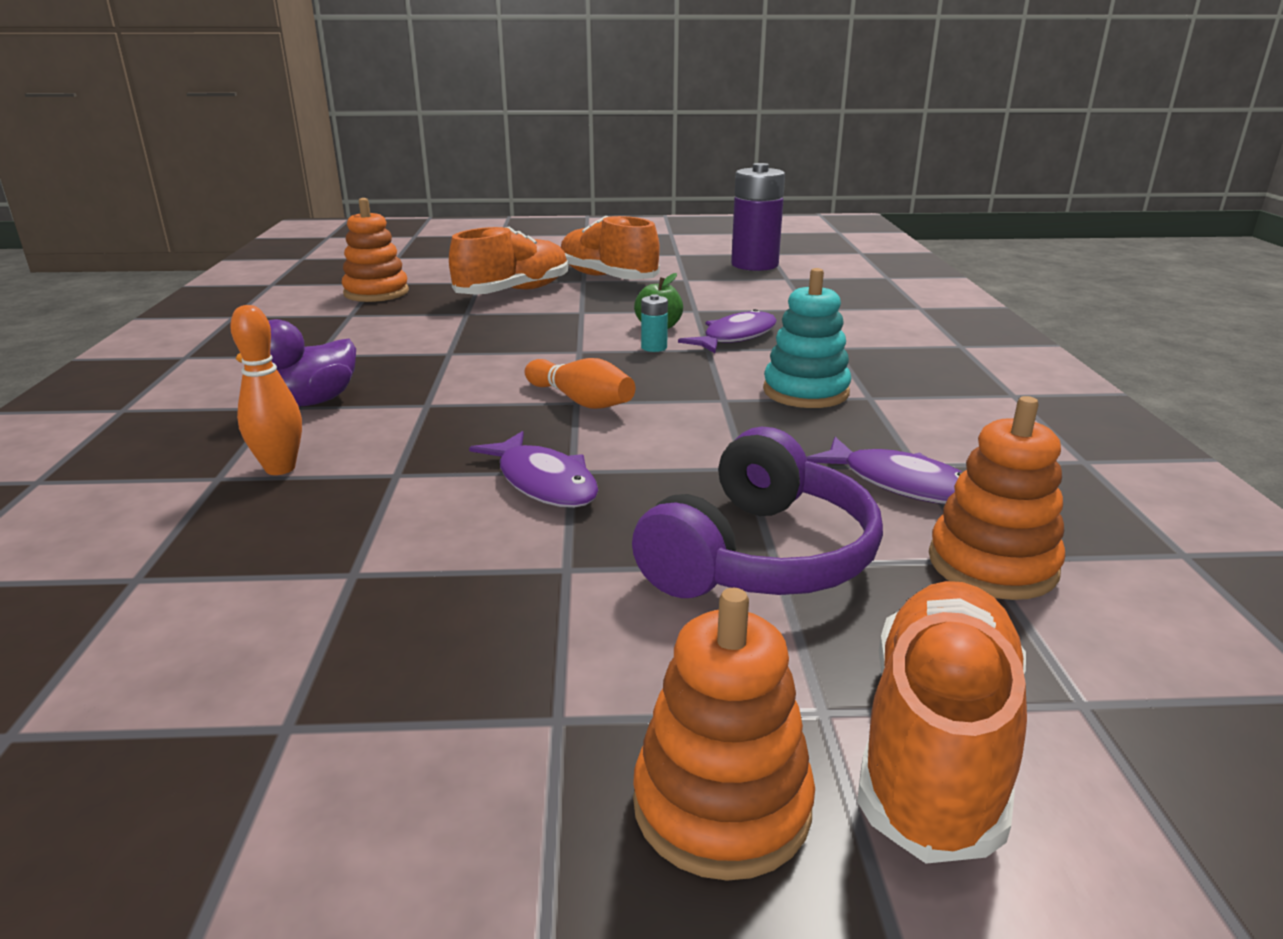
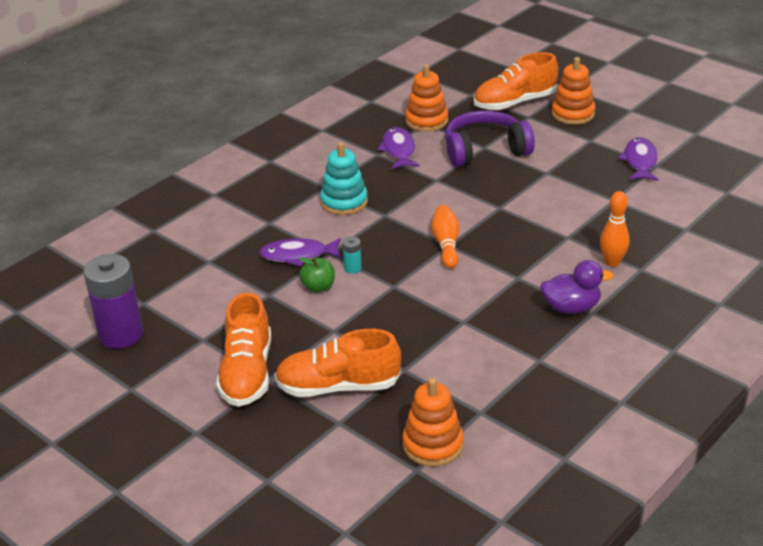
camera: 135 degrees left, 10 degrees up
purple fish [469,431,599,508] -> purple fish moved to [618,137,659,181]

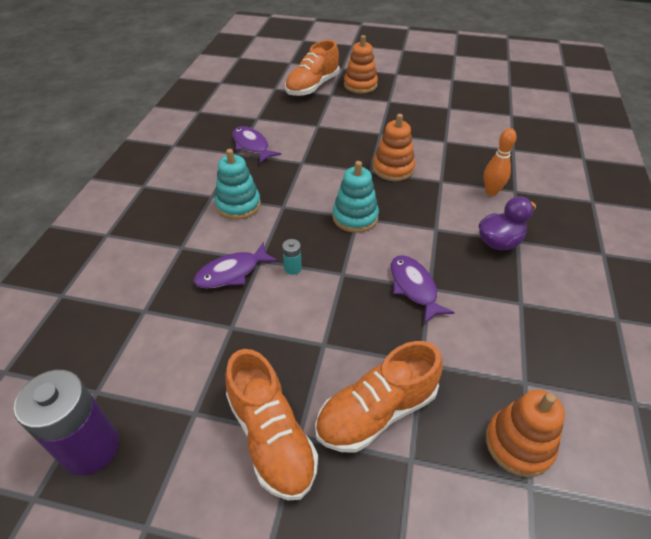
camera: 30 degrees left, 10 degrees up
green apple [299,257,335,292] -> none
orange stacking toy [405,64,448,132] -> orange stacking toy moved to [373,114,415,181]
orange bowling pin [431,205,459,268] -> turquoise stacking toy [333,161,379,233]
purple headphones [445,110,535,167] -> none
purple fish [618,137,659,181] -> purple fish moved to [391,255,455,324]

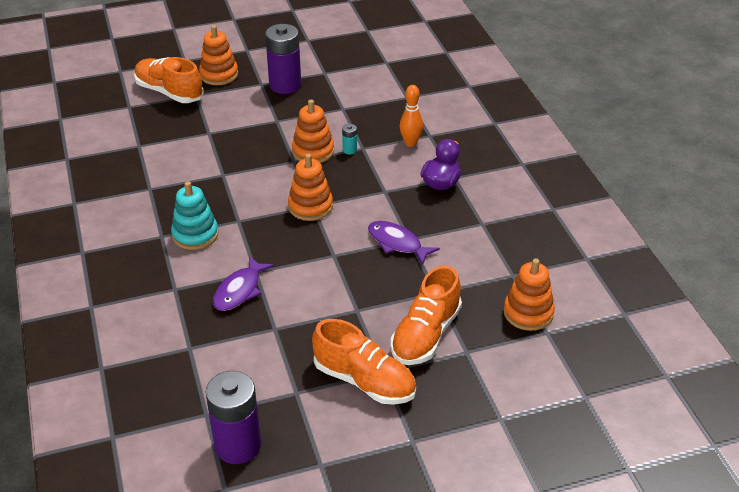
camera: 30 degrees left, 5 degrees down
purple fish [233,126,281,163] -> none
turquoise battery [282,239,302,275] -> turquoise battery moved to [342,124,357,155]
orange shoe [285,40,339,96] -> orange shoe turned 120 degrees clockwise [134,57,204,103]
turquoise stacking toy [333,161,379,233] -> orange stacking toy [288,154,333,221]
none -> purple battery [265,24,301,94]

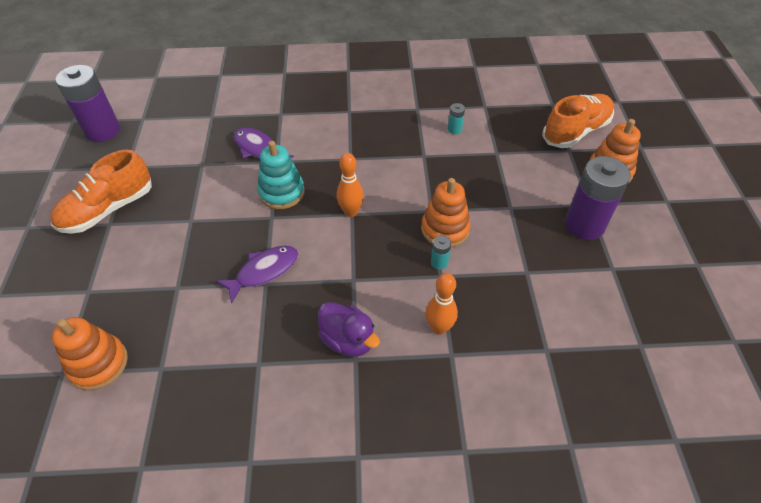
camera: 105 degrees right, 10 degrees up
turquoise stacking toy [171,181,219,250] -> turquoise stacking toy moved to [257,141,305,209]
orange stacking toy [288,154,333,221] -> orange bowling pin [336,153,364,217]
orange shoe [391,265,462,365] -> none
none -> turquoise battery [448,103,465,134]

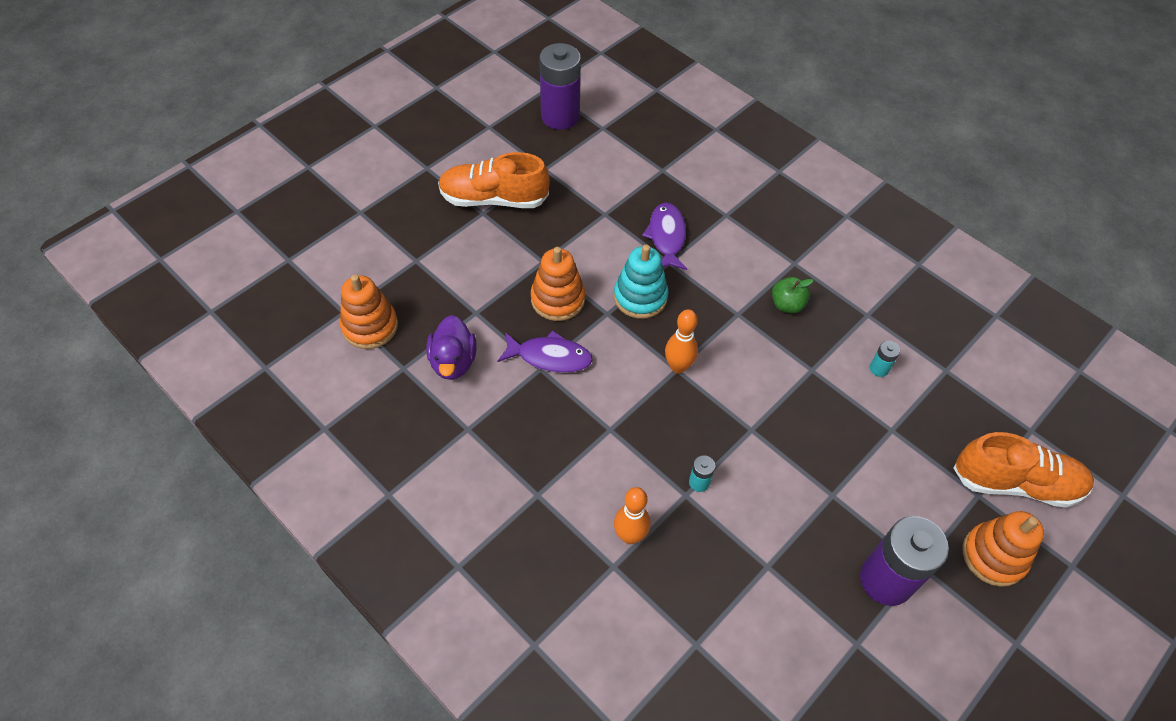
camera: 45 degrees right, 5 degrees up
purple duck [318,302,380,357] -> purple duck moved to [427,315,477,380]
orange stacking toy [421,178,471,248] -> orange stacking toy moved to [531,247,585,321]
none -> green apple [772,277,814,313]

